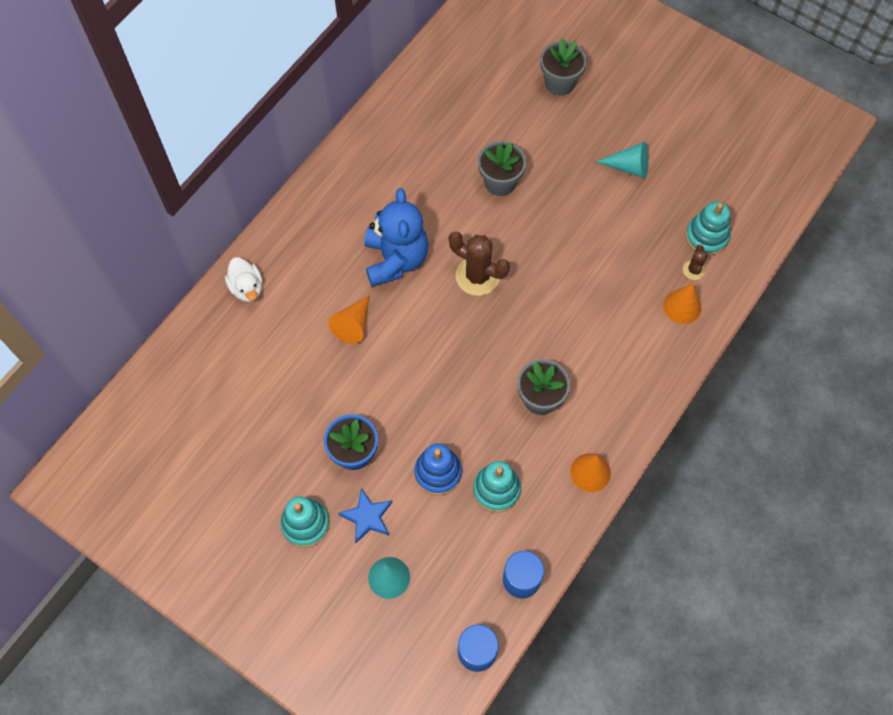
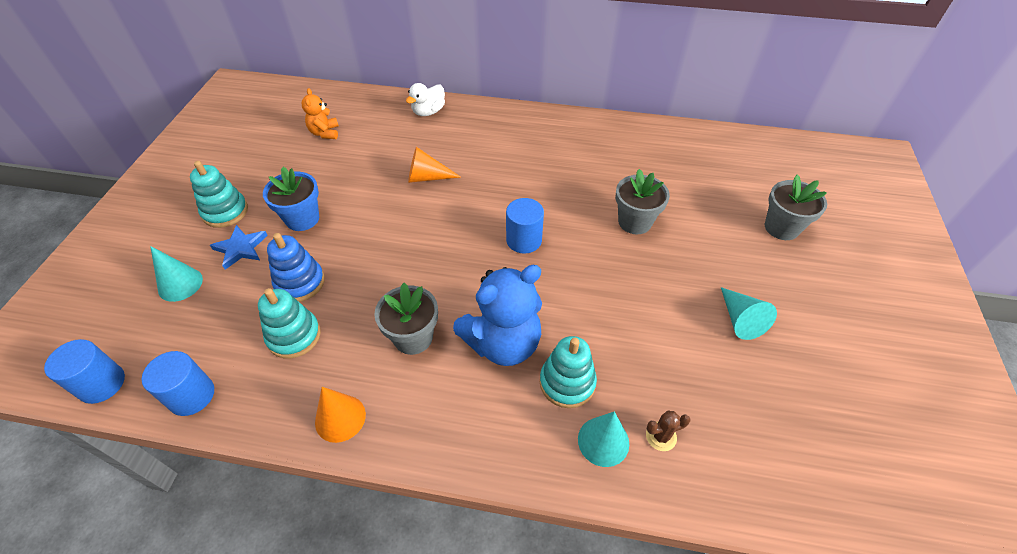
camera: 65 degrees right, 15 degrees down
blue teddy bear [364,188,428,287] -> blue teddy bear moved to [453,265,542,366]
brown cactus [449,232,510,296] -> blue cylinder [506,198,544,254]
orange cone [663,283,701,324] -> turquoise cone [578,411,629,467]
turquoise stacking toy [685,201,730,256] -> turquoise stacking toy moved to [540,336,597,408]
none -> orange teddy bear [301,88,339,139]

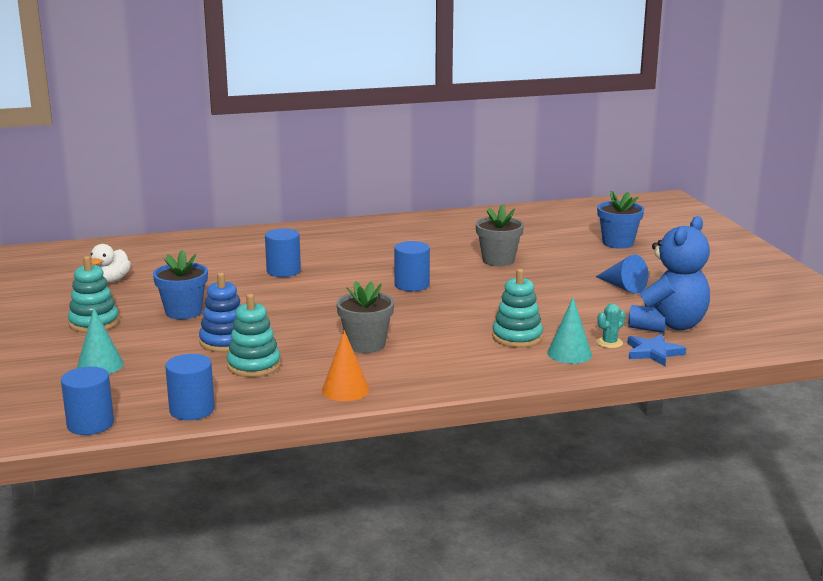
camera: 25 degrees left, 30 degrees down
blue star [210,225,268,270] -> blue star moved to [627,334,686,366]
orange teddy bear [301,88,339,139] -> none
white duck [406,83,445,116] -> white duck moved to [91,244,131,283]
orange cone [408,147,460,183] -> blue cylinder [265,228,301,277]
blue teddy bear [453,265,542,366] -> blue teddy bear moved to [628,216,710,333]
brown cactus [646,410,691,451] -> turquoise cactus [597,304,626,348]
turquoise cone [721,287,777,340] -> blue cone [595,255,648,294]
grey flower pot [765,175,827,240] -> blue flower pot [597,191,644,249]

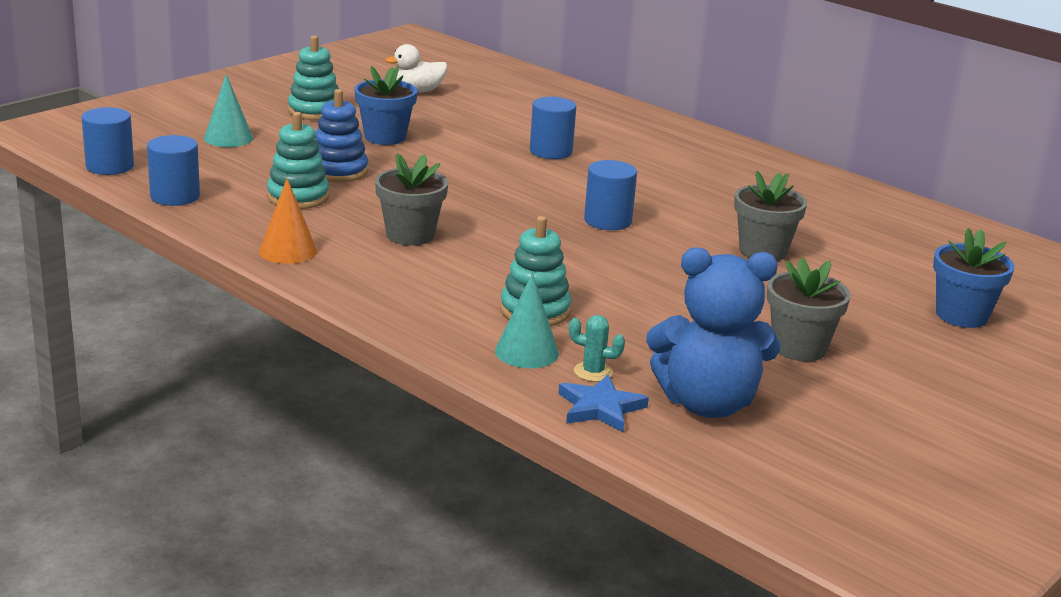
camera: 55 degrees right, 5 degrees up
blue cone [595,255,648,294] -> grey flower pot [767,258,851,362]

